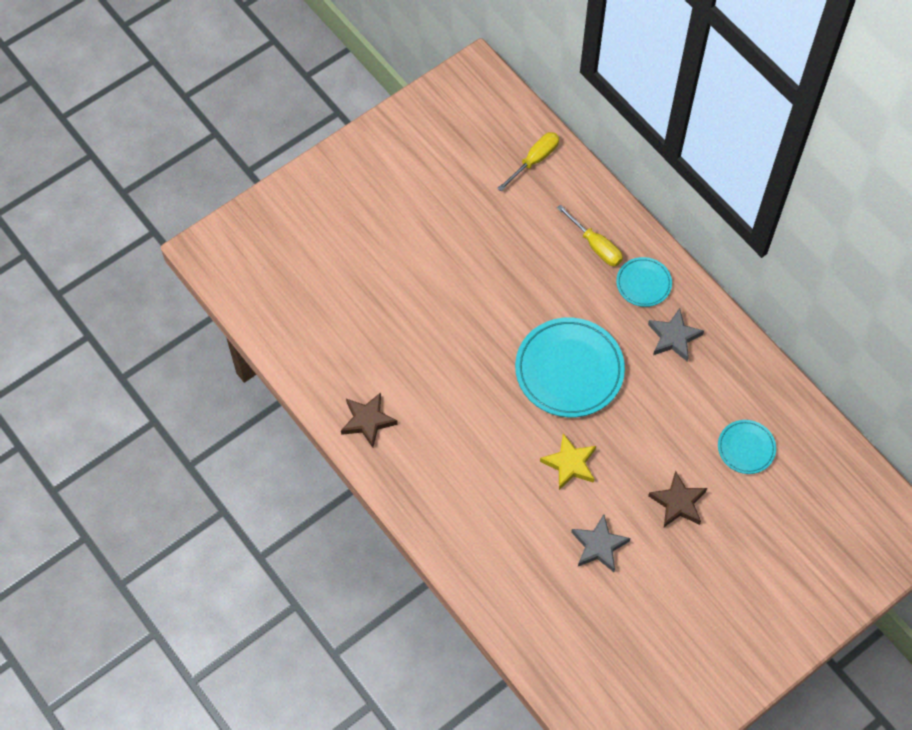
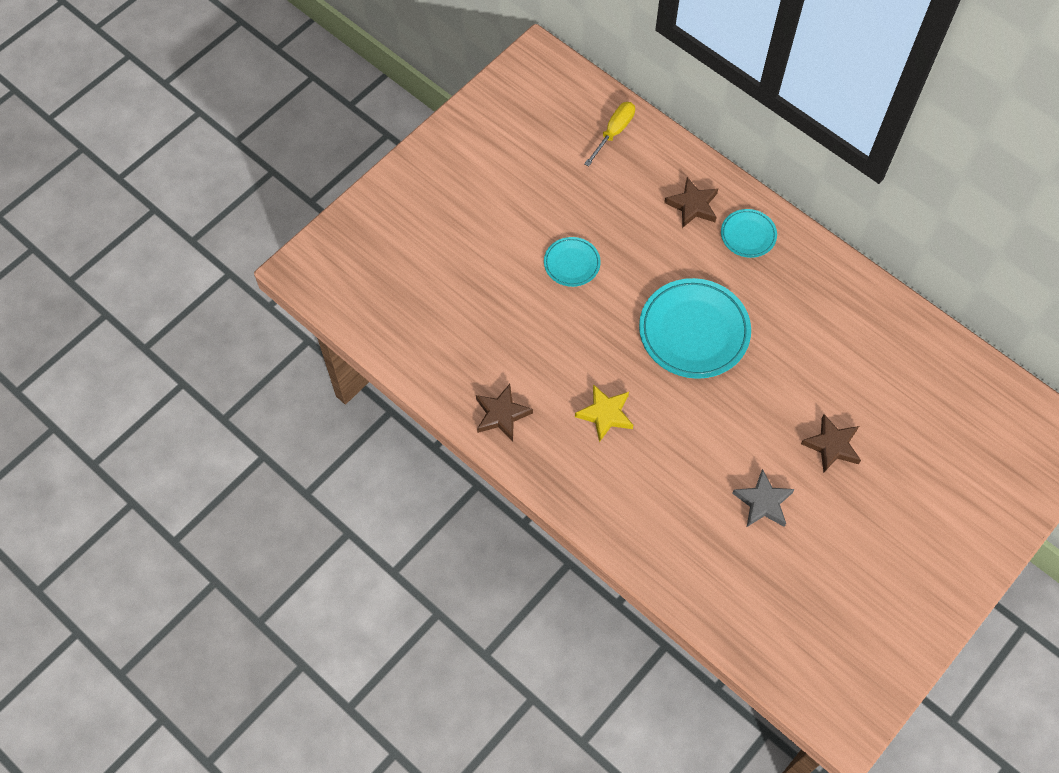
camera: 10 degrees left, 0 degrees up
yellow star [540,433,596,490] -> yellow star moved to [575,384,633,442]
yellow screwdriver [557,204,623,266] -> brown star [664,177,718,228]
grey star [648,308,704,362] -> none
turquoise plate [718,420,776,474] -> turquoise plate moved to [544,237,601,287]

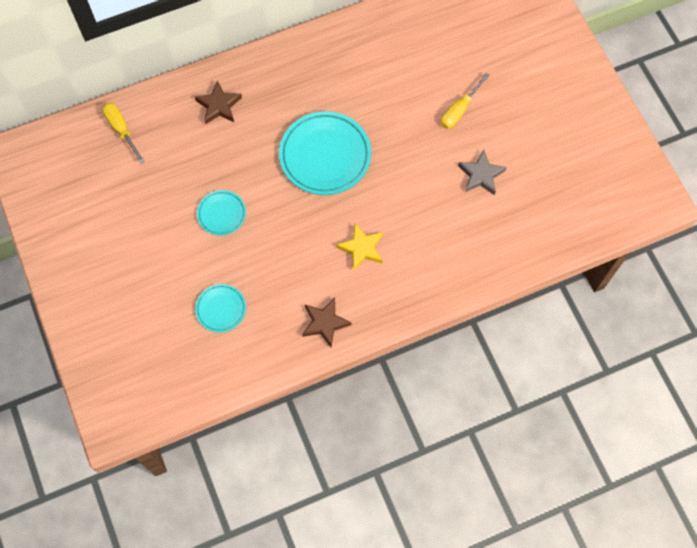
camera: 65 degrees left, 5 degrees up
turquoise plate [721,209,777,258] -> turquoise plate moved to [195,284,246,333]
brown star [801,414,861,473] -> yellow screwdriver [441,73,490,129]

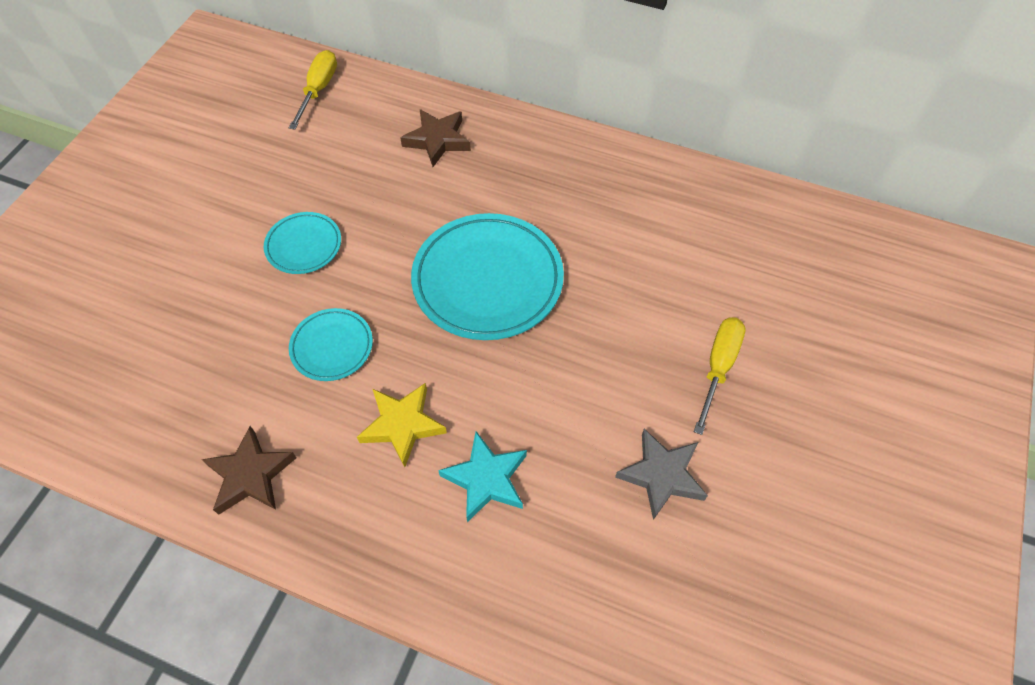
camera: 45 degrees right, 10 degrees down
turquoise plate [195,284,246,333] -> turquoise plate moved to [289,308,373,381]
yellow screwdriver [441,73,490,129] -> yellow screwdriver turned 120 degrees clockwise [694,317,746,435]
none -> turquoise star [438,431,527,522]

